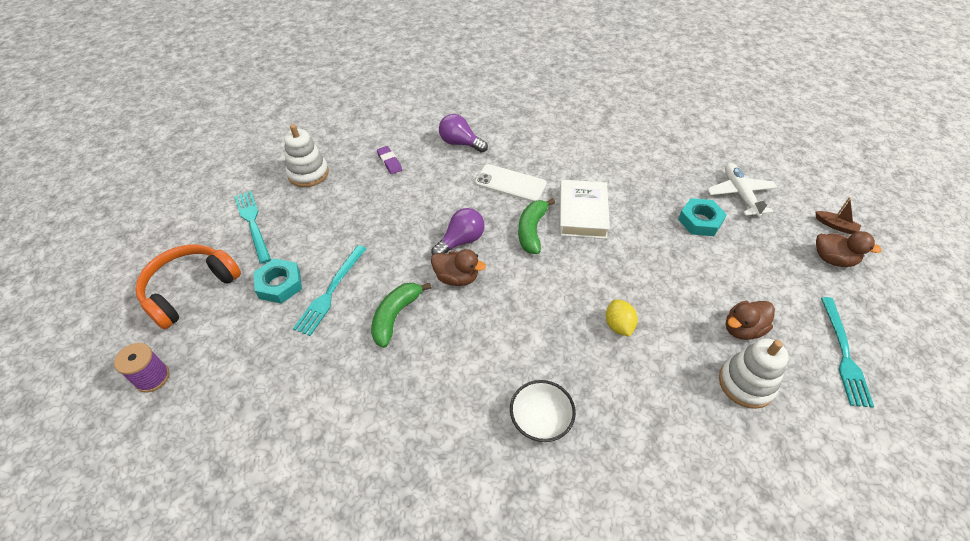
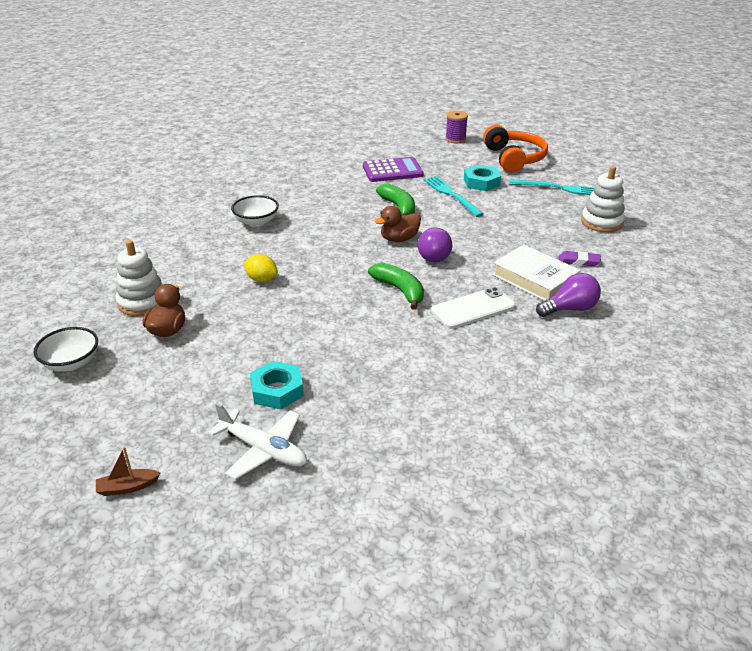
camera: 130 degrees right, 15 degrees down
white book [559,180,610,239] -> white book moved to [492,244,581,301]
brown duck [816,231,882,267] -> none
turquoise fork [821,297,874,408] -> white bowl [34,327,98,372]
none -> purple calculator [363,157,424,182]

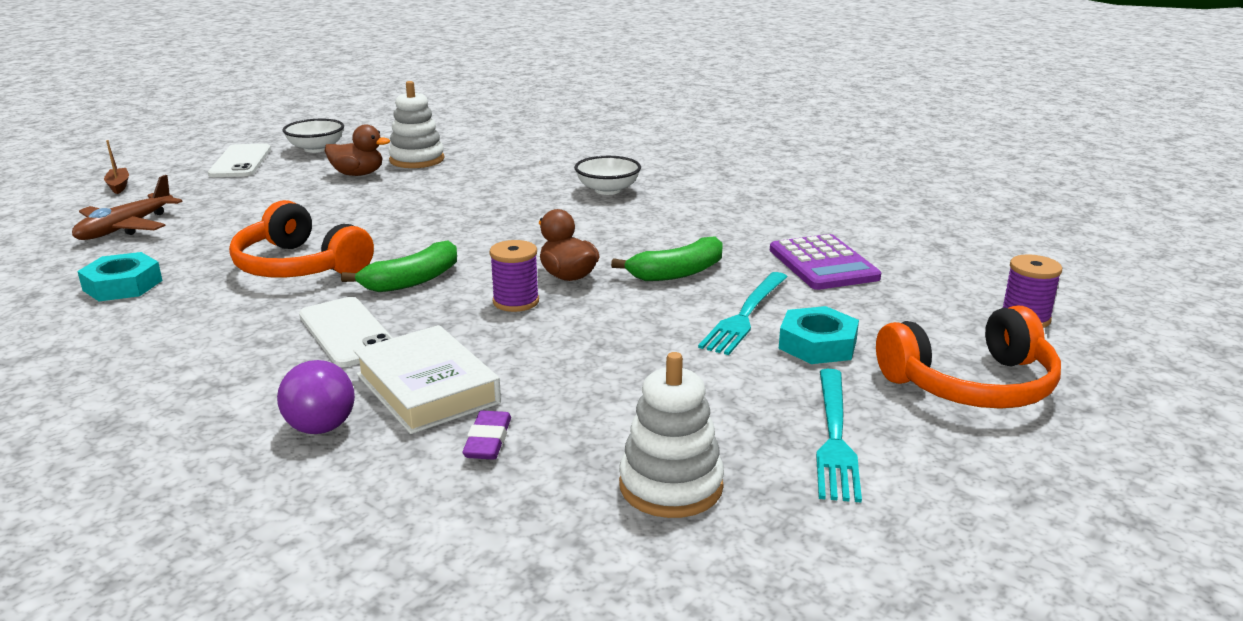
camera: 85 degrees right, 10 degrees down
white plane [208,403,307,479] -> brown plane [72,175,183,240]
yellow lemon [244,254,278,282] -> none
turquoise nut [250,361,304,410] -> turquoise nut moved to [77,252,163,301]
purple light bulb [418,227,452,262] -> purple spool [490,240,539,312]
turquoise fork [424,176,484,217] -> turquoise fork turned 150 degrees clockwise [698,272,787,355]
white book [492,244,581,301] -> white book turned 75 degrees counterclockwise [353,325,501,434]
none -> white phone [208,144,271,177]
none -> orange headphones [229,200,374,278]

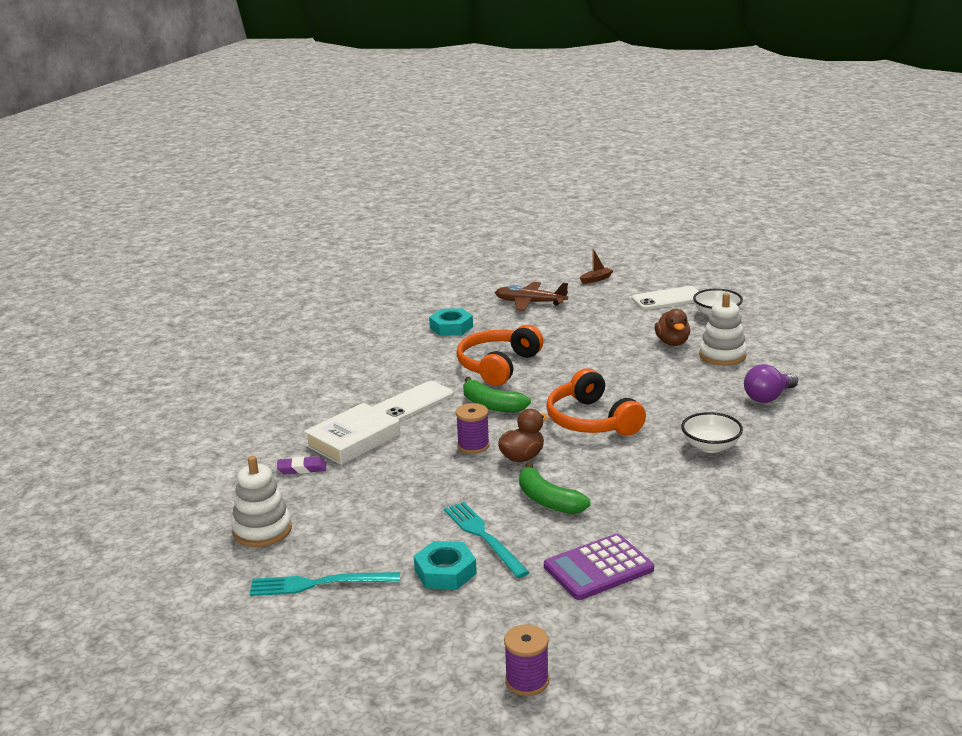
camera: 80 degrees right, 0 degrees up
purple light bulb [277,360,355,434] -> purple light bulb moved to [744,364,798,403]
turquoise fork [698,272,787,355] -> turquoise fork turned 45 degrees clockwise [444,502,530,578]
orange headphones [876,305,1061,409] -> orange headphones moved to [546,368,646,436]

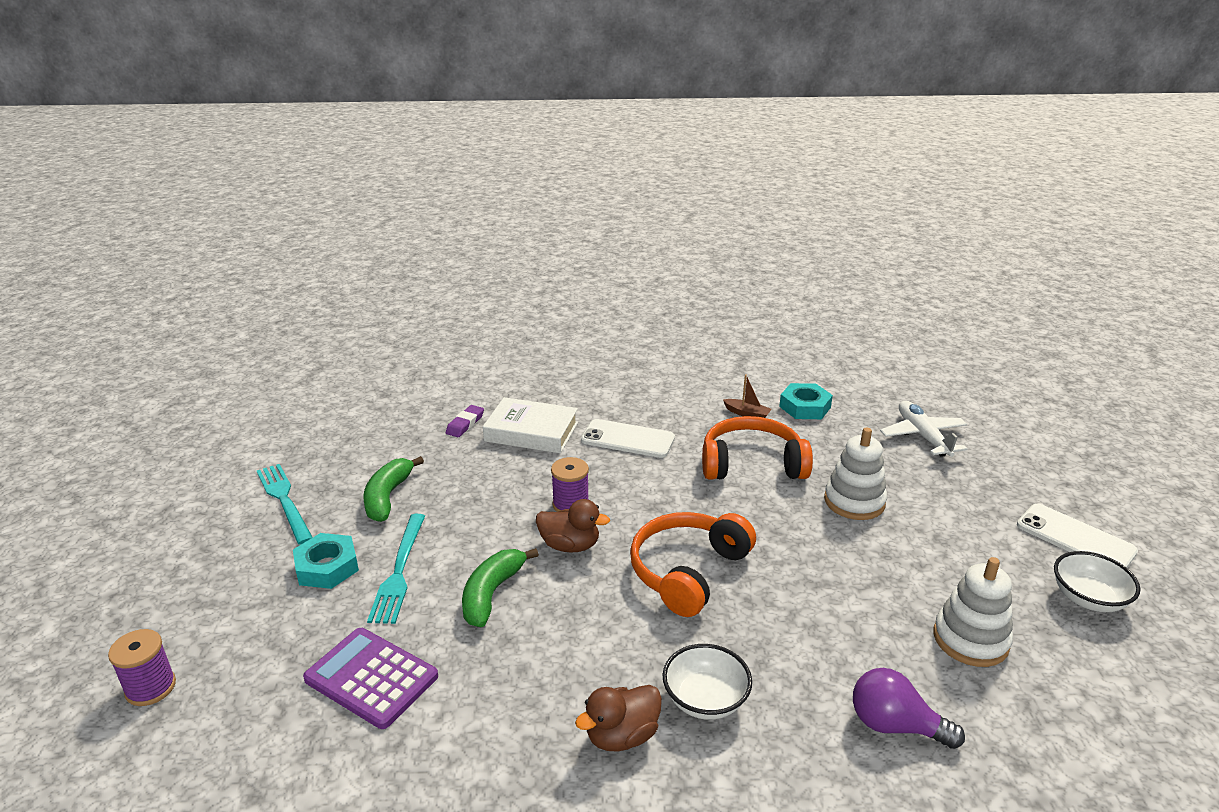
camera: 60 degrees right, 5 degrees up
white stacking toy [231,456,292,547] -> white stacking toy moved to [824,427,887,520]
purple eraser [277,456,326,474] -> purple eraser turned 60 degrees clockwise [446,405,484,437]
turquoise fork [444,502,530,578] -> turquoise fork turned 150 degrees clockwise [367,514,425,624]
green banana [463,377,531,413] -> green banana moved to [363,456,424,522]
brown plane [495,282,568,311] -> white plane [880,401,967,457]
brown boat [580,249,613,284] -> brown boat moved to [723,375,772,418]
brown duck [655,309,690,346] -> brown duck moved to [575,685,662,752]

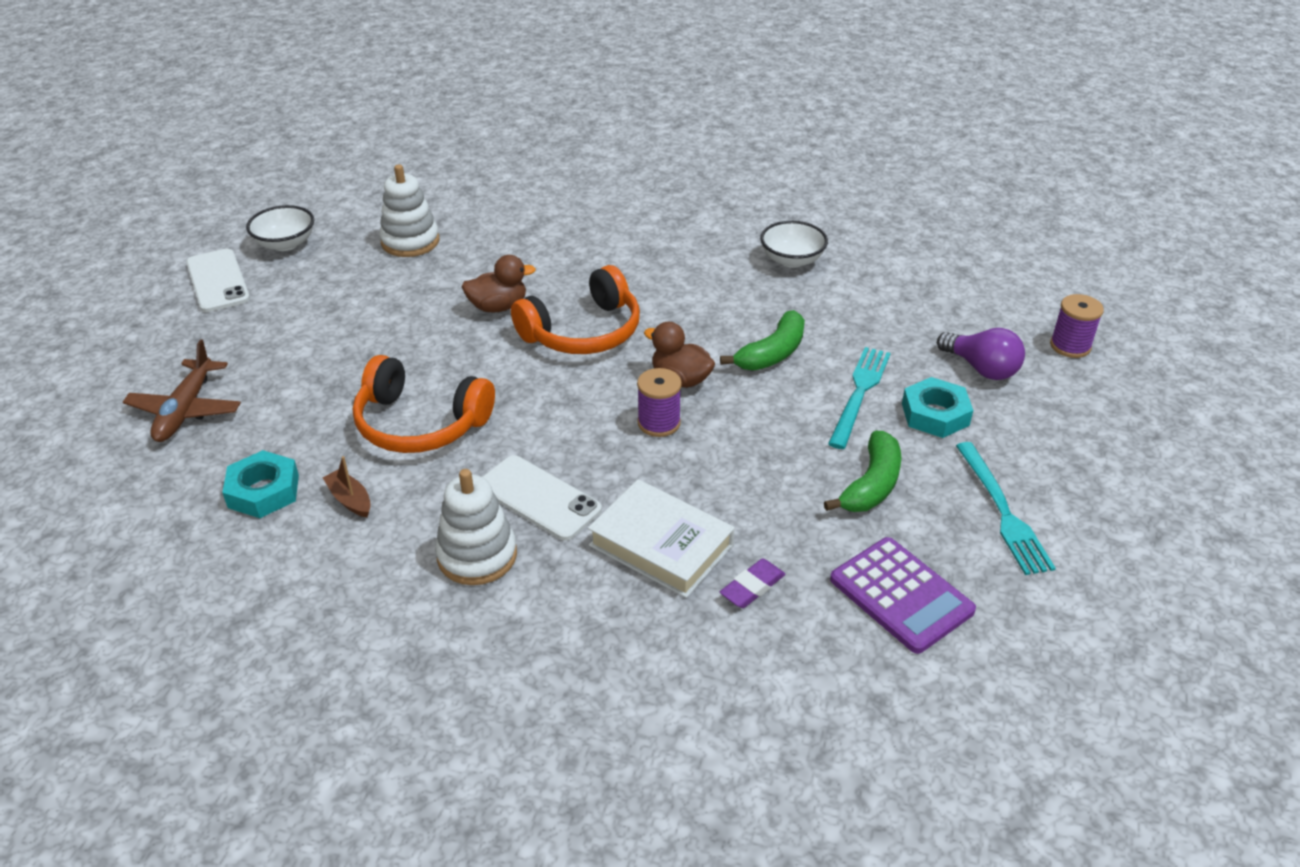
camera: 160 degrees left, 10 degrees up
purple calculator [303,628,438,729] -> purple calculator moved to [830,537,976,654]
brown duck [575,685,662,752] -> brown duck moved to [461,255,536,313]
white bowl [663,644,752,720] -> white bowl moved to [760,221,828,268]
white stacking toy [824,427,887,520] -> white stacking toy moved to [435,469,517,585]
purple light bulb [853,668,965,749] -> purple light bulb moved to [937,328,1025,380]
white plane [880,401,967,457] -> brown plane [123,339,241,442]

